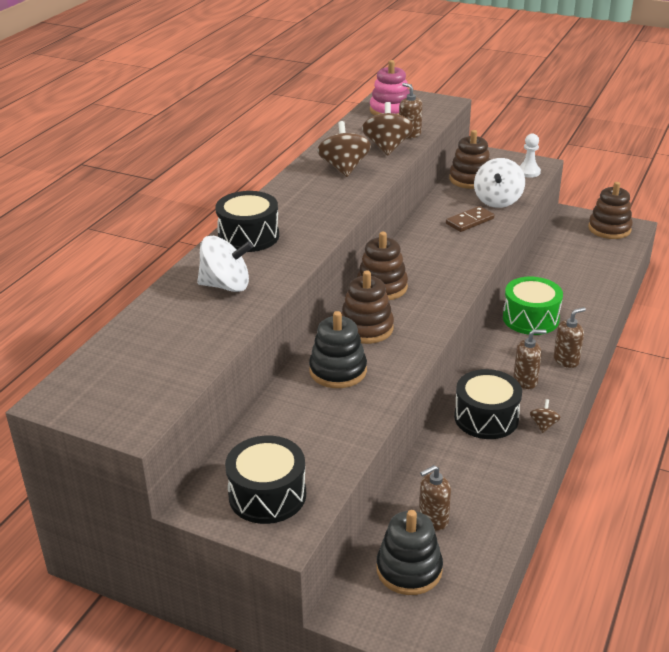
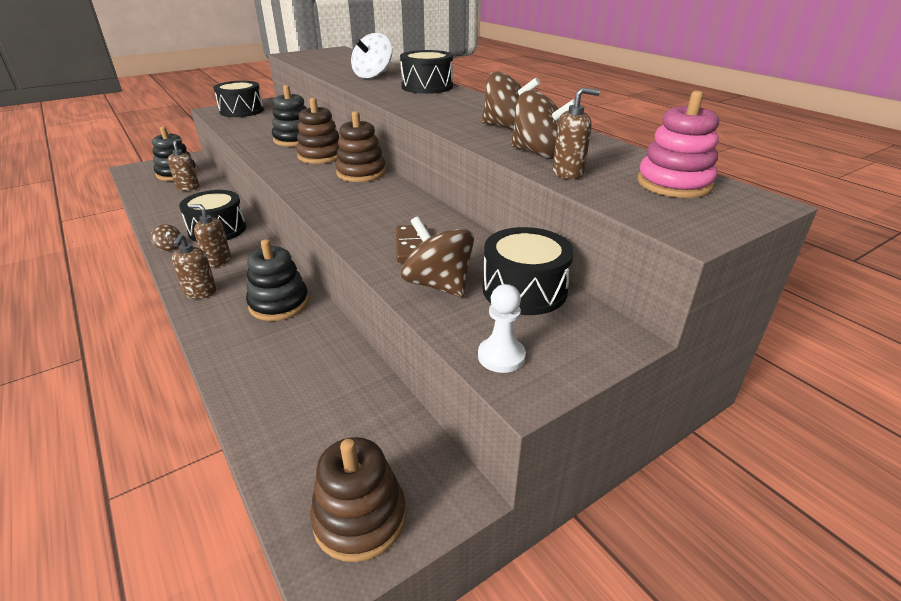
camera: 120 degrees right, 0 degrees up
brown stacking toy [449,130,490,189] -> black drum [483,227,574,315]
white spinning top [474,158,525,208] -> brown spinning top [401,216,474,297]
green drum [503,277,563,335] -> black stacking toy [246,239,309,321]
brown soap dispenser [513,330,546,389] -> brown soap dispenser turned 90 degrees clockwise [189,204,231,268]

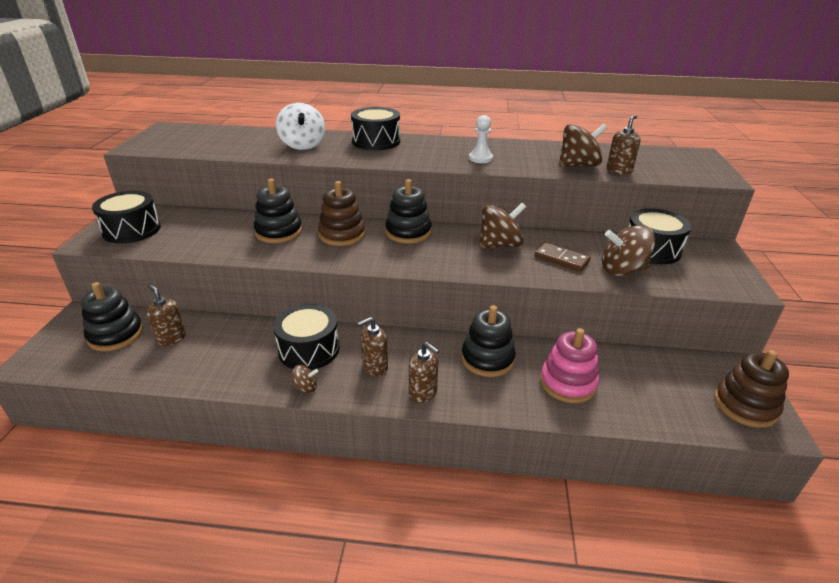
camera: 50 degrees left, 0 degrees up
brown stacking toy [335,111,386,182] -> black stacking toy [385,179,432,244]
white pawn [478,284,526,373] -> white pawn moved to [469,115,493,163]
brown spinning top [481,71,540,130] -> brown spinning top moved to [480,203,526,249]
pink stacking toy [637,91,719,198] -> pink stacking toy moved to [540,328,599,403]

